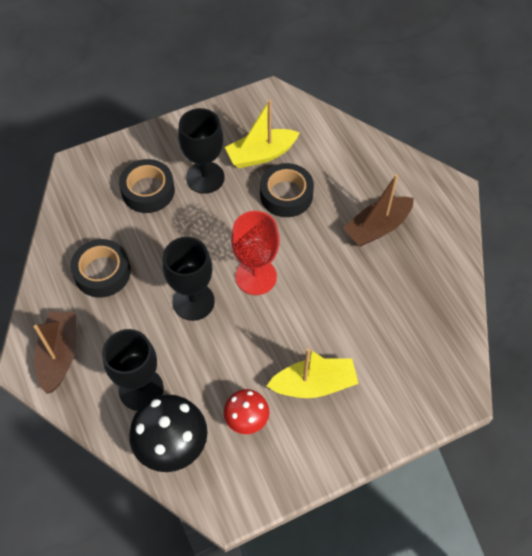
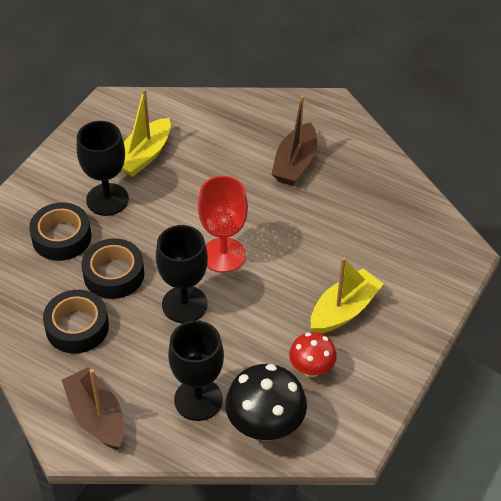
camera: 35 degrees left, 10 degrees down
black tape [260,163,314,217] -> black tape moved to [82,238,144,299]

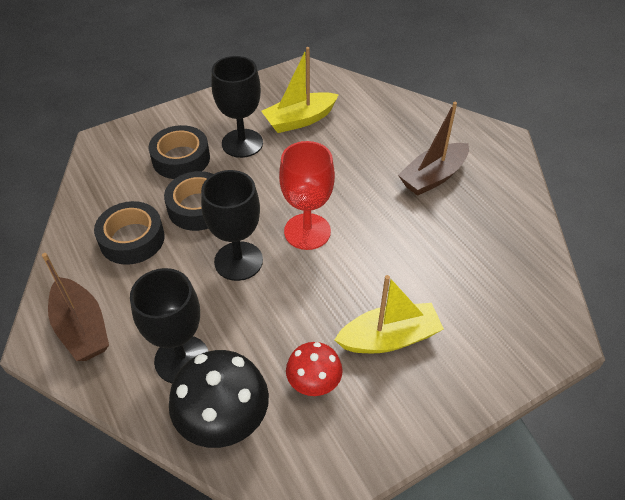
camera: 30 degrees right, 0 degrees up
brown boat [62,367,124,450] -> brown boat turned 150 degrees clockwise [42,253,109,361]

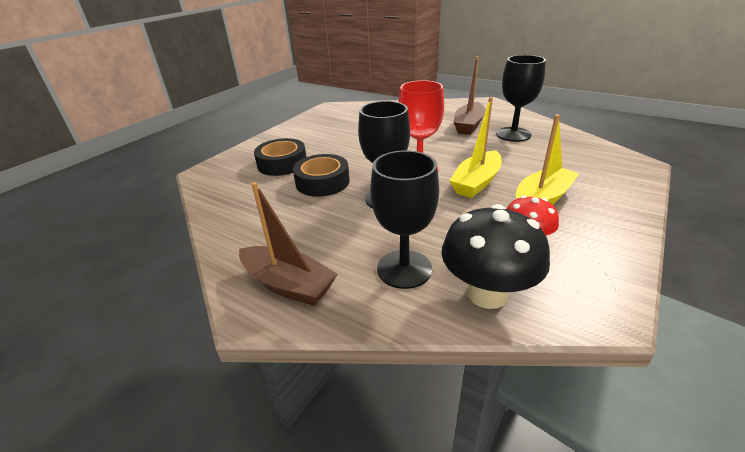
camera: 25 degrees left, 15 degrees down
black tape [94,201,165,265] -> none
black goblet [211,56,263,158] -> black goblet moved to [496,55,546,142]
yellow boat [261,47,339,133] -> yellow boat moved to [450,97,502,198]

